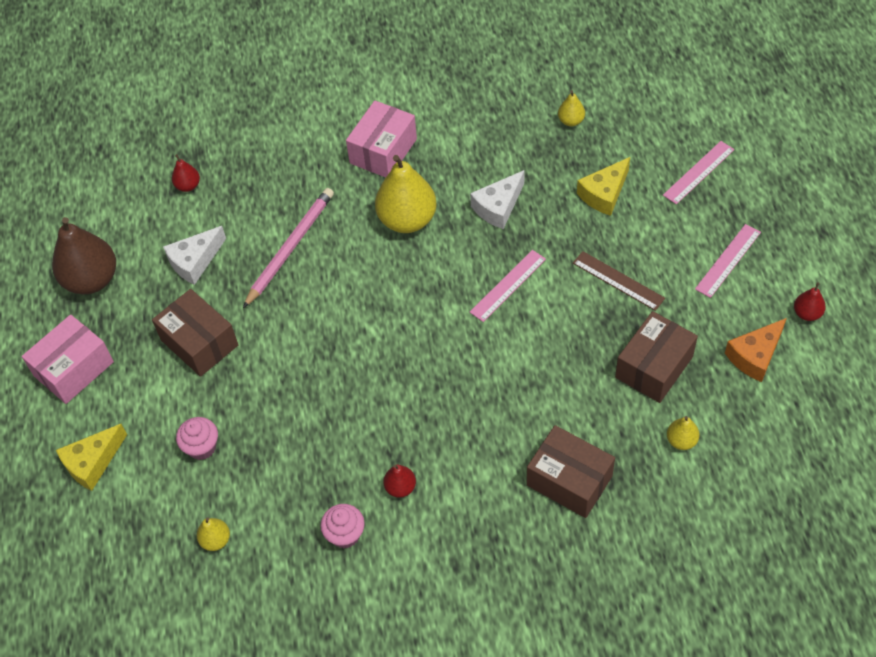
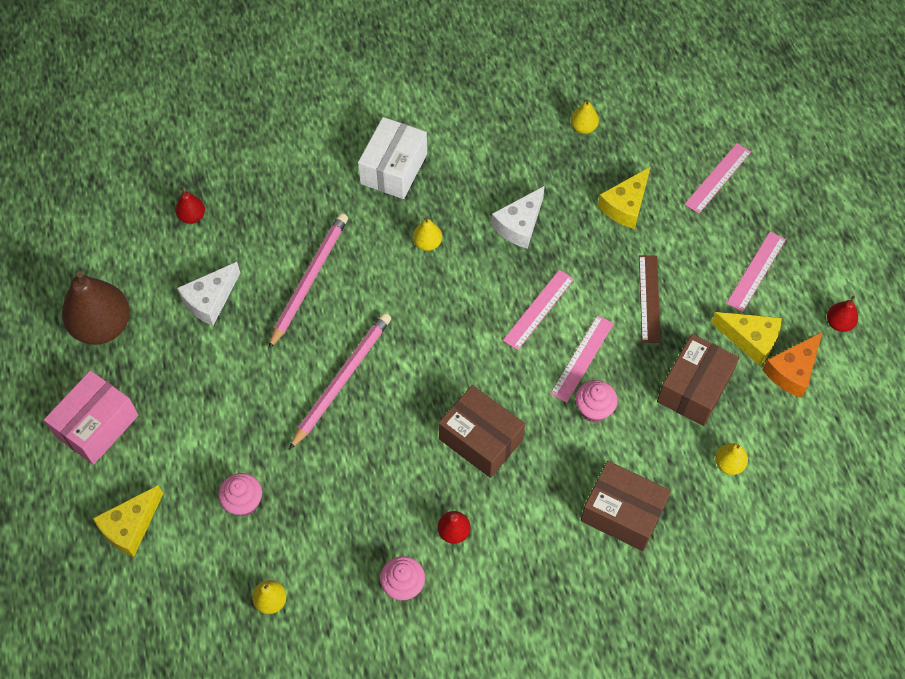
camera: 10 degrees left, 5 degrees up
brown box [152,289,238,377] -> brown box moved to [438,385,525,478]
pink box [346,100,417,177] -> white box [358,117,427,199]
yellow pear [375,155,437,233] -> yellow pear [413,217,442,251], size x0.47
brown ruler [573,251,665,311] -> brown ruler turned 60 degrees clockwise [639,255,661,343]
none -> pink pencil [289,313,391,450]
none -> pink ruler [550,315,614,403]
none -> pink cupcake [575,380,618,423]
none -> yellow cheese [711,312,781,365]

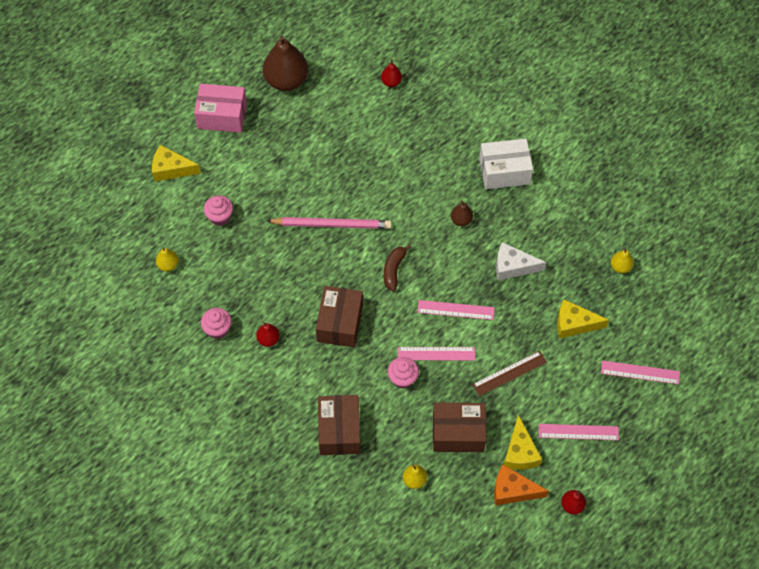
camera: 60 degrees right, 0 degrees up
white cheese [177,262,240,326] -> none
pink pencil [268,213,348,350] -> none
yellow pear [413,217,442,251] -> brown pear [451,200,473,226]
none -> brown banana [384,244,411,291]

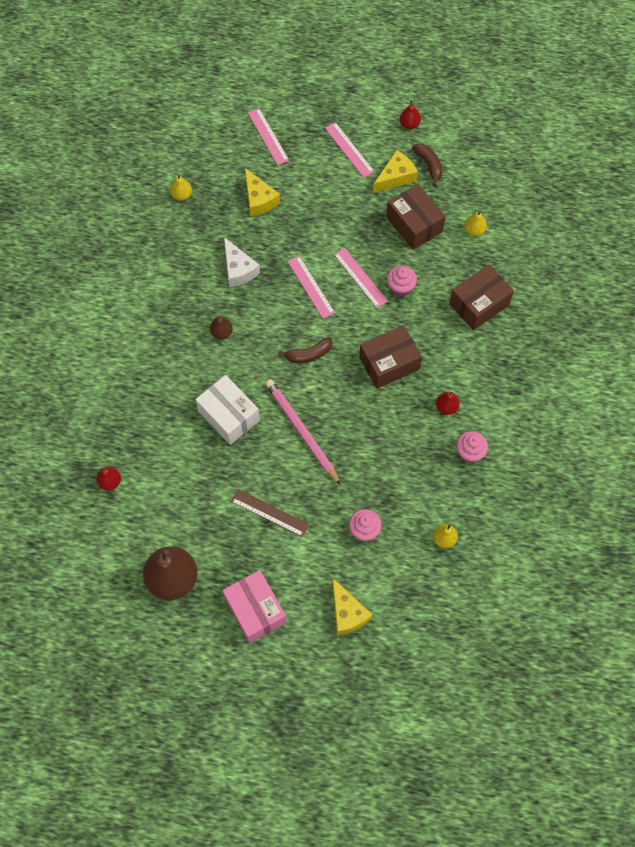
camera: 125 degrees left, 5 degrees up
brown ruler [472,351,547,396] -> brown ruler moved to [231,489,309,537]
white box [479,139,533,189] -> white box moved to [195,375,260,445]
orange cheese [494,464,549,505] -> brown banana [412,143,442,186]

